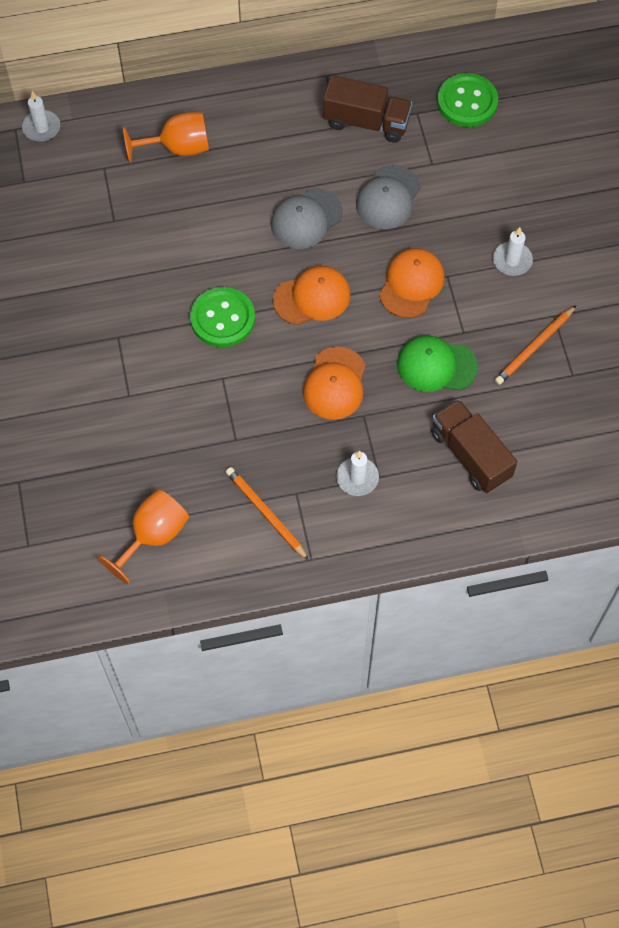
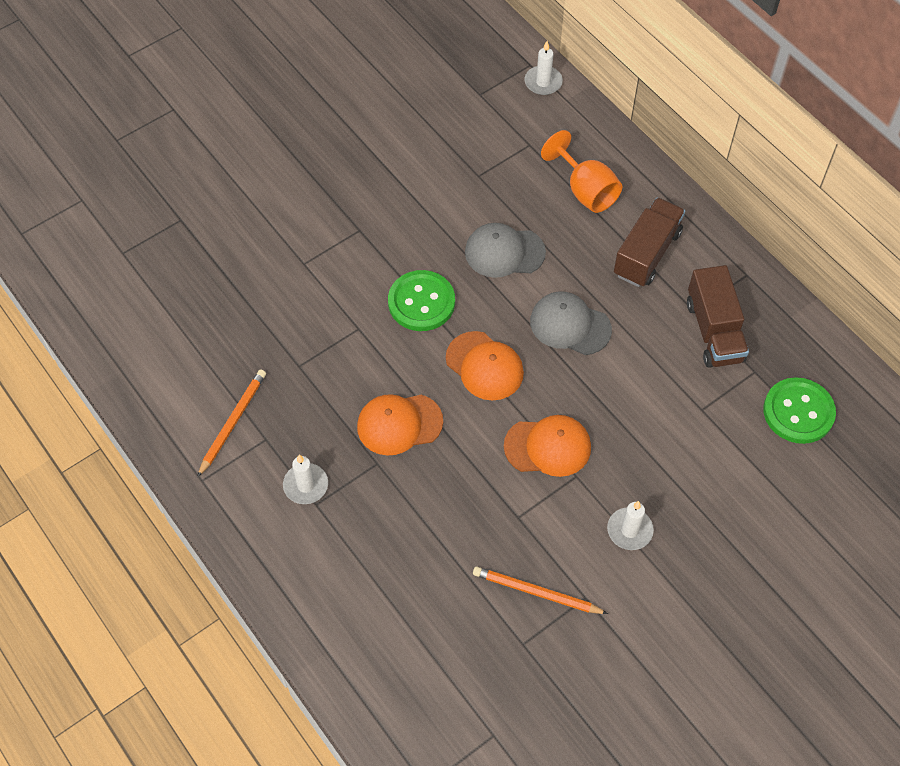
camera: 65 degrees right, 5 degrees down
orange goblet [98,489,189,584] -> none
grey cap [356,165,420,229] -> grey cap moved to [465,223,546,278]
green cap [397,335,478,392] -> none
brown truck [431,399,517,493] -> brown truck moved to [614,198,685,287]

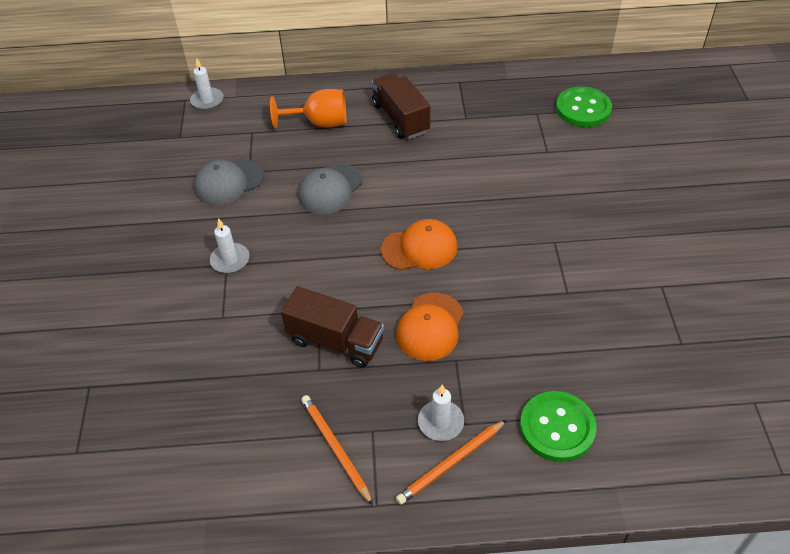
camera: 55 degrees left, 10 degrees down
green button [388,270,455,331] -> green button moved to [520,391,597,462]
orange pencil [473,566,608,614] -> orange pencil moved to [396,420,507,505]
orange cap [504,415,591,477] -> none
grey cap [530,291,612,355] -> grey cap moved to [194,159,264,205]
white candle [607,501,654,550] -> white candle moved to [210,218,249,273]
brown truck [687,265,749,368] -> brown truck moved to [281,286,384,368]

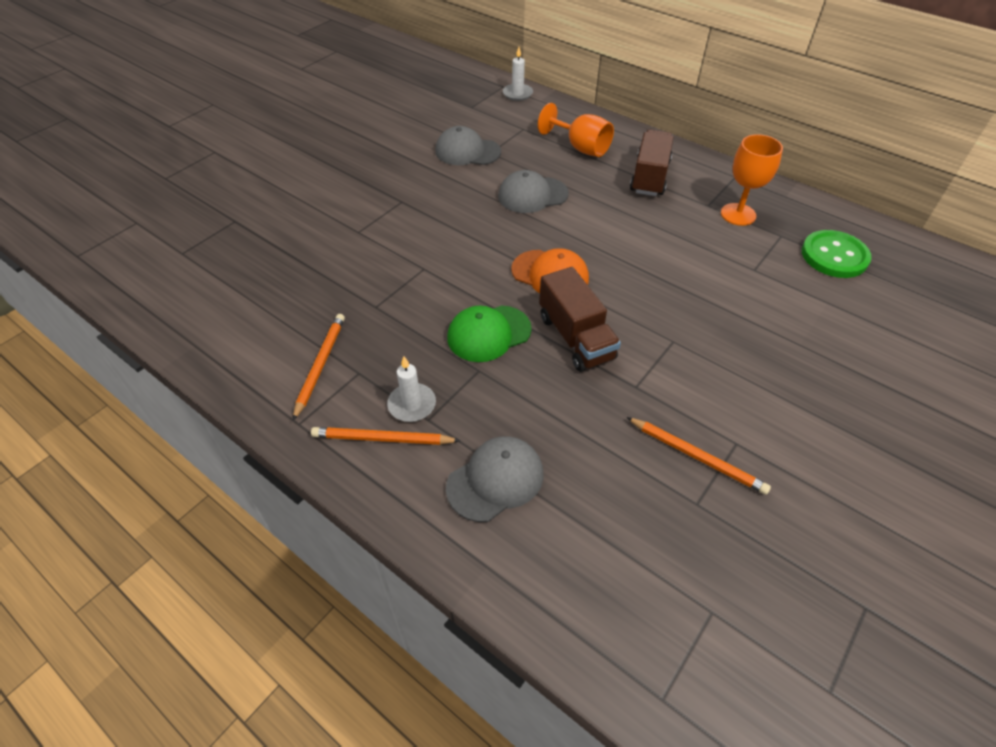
camera: 40 degrees right, 0 degrees up
white candle [210,218,249,273] -> none
brown truck [281,286,384,368] -> brown truck moved to [539,267,621,372]
orange cap [396,293,464,361] -> green cap [447,305,532,362]
green button [520,391,597,462] -> grey cap [446,436,544,522]
none -> orange pencil [626,417,771,495]
none -> orange goblet [721,134,783,226]

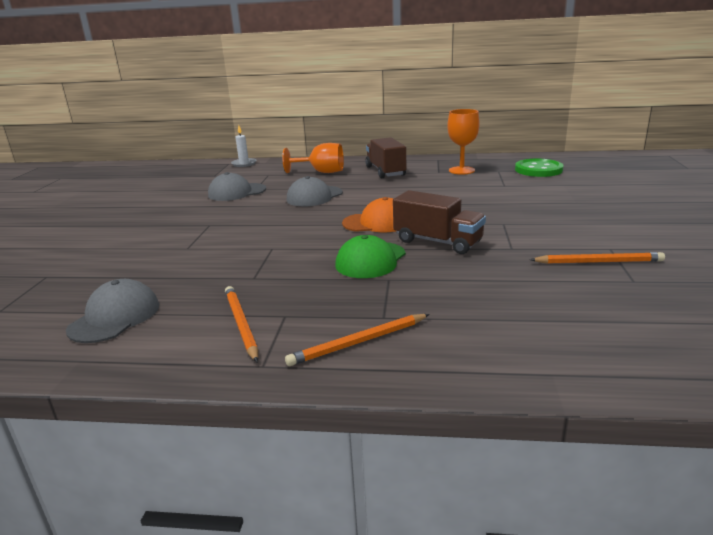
camera: 30 degrees left, 25 degrees down
white candle [387,356,436,422] -> none
grey cap [446,436,544,522] -> grey cap moved to [66,279,159,343]

